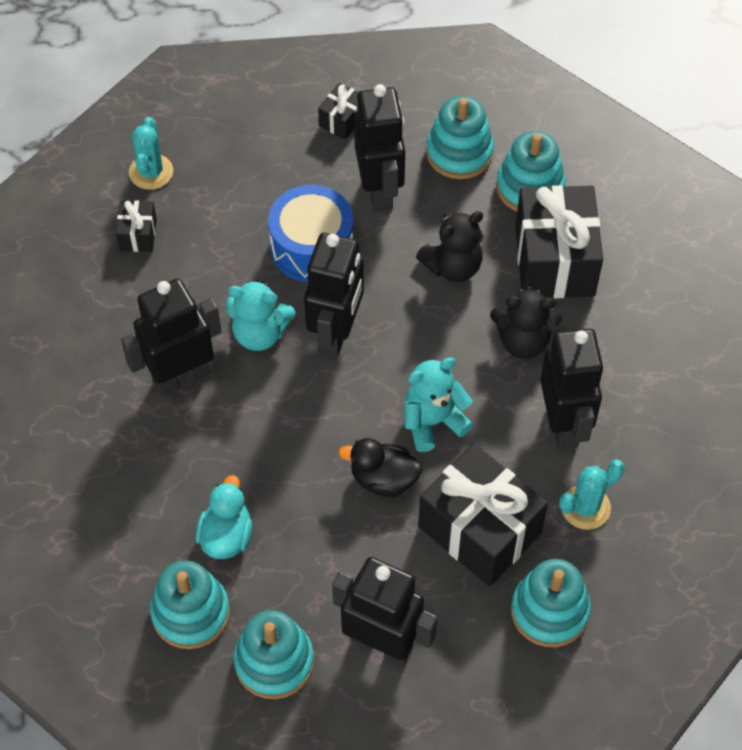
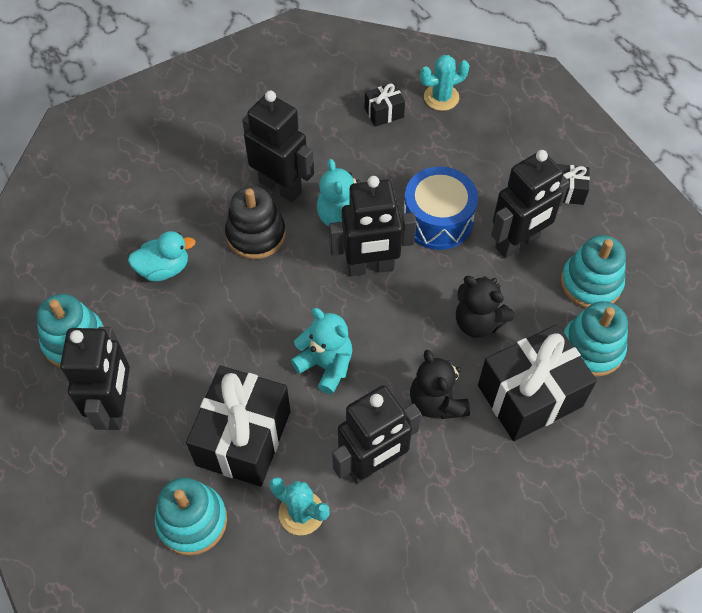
camera: 65 degrees right, 0 degrees up
turquoise stacking toy [150,561,230,649] -> none
black duck [338,438,422,497] -> none
none -> black stacking toy [225,186,286,259]

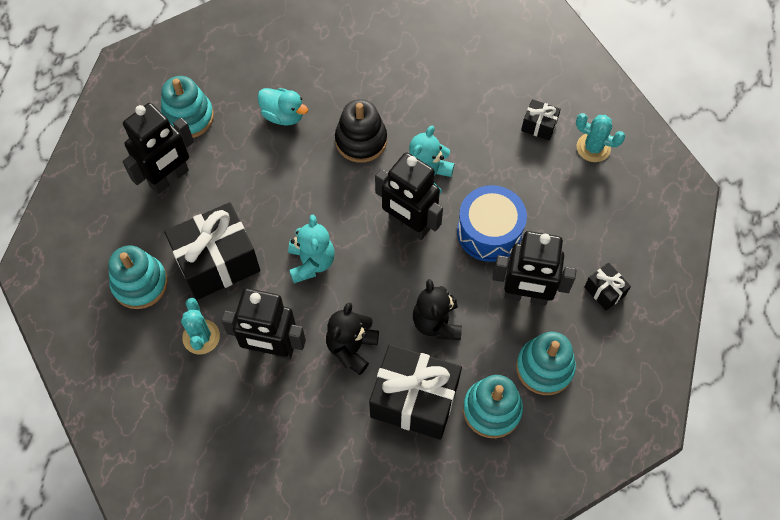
camera: 45 degrees right, 5 degrees up
black robot [242,90,314,203] -> none

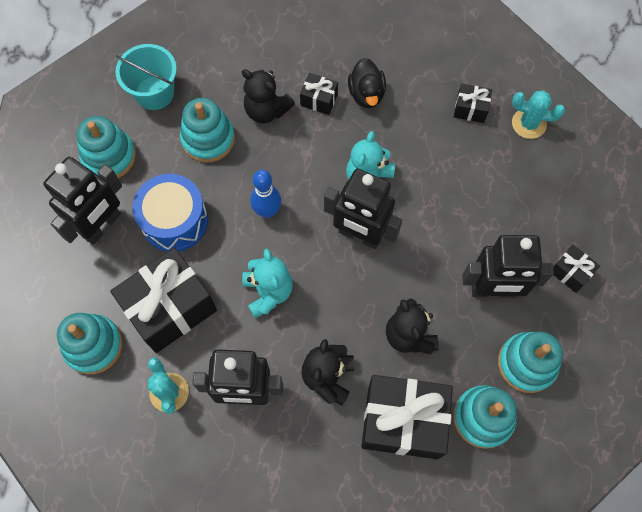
camera: 10 degrees left, 5 degrees up
turquoise duck [258,88,308,126] -> turquoise stacking toy [180,98,235,162]
black stacking toy [335,99,387,163] -> none
blue drum [457,185,527,262] -> blue drum moved to [132,174,208,252]
none -> turquoise bucket [115,44,177,110]
none -> black teddy bear [242,69,295,123]
none -> blue bowling pin [250,170,281,218]
none -> black gift [300,73,338,115]
none -> black duck [348,58,386,108]

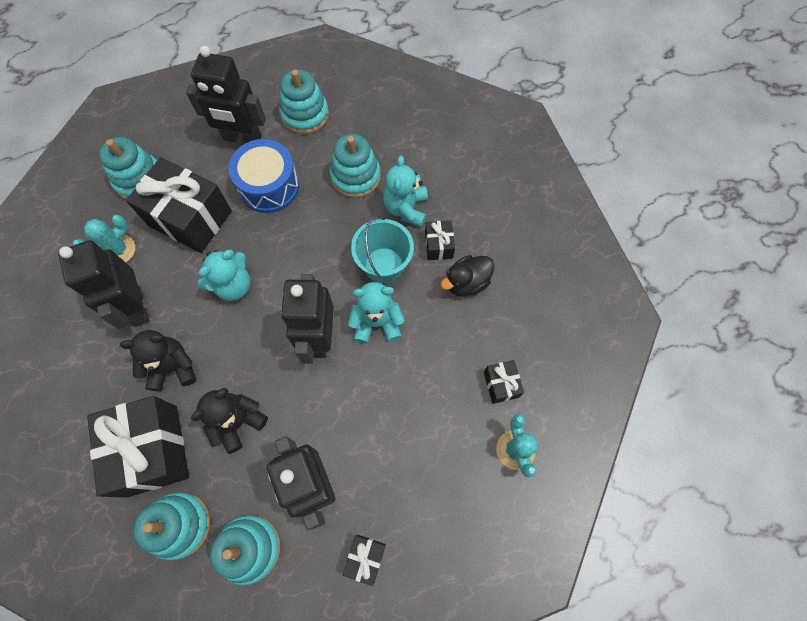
camera: 65 degrees right, 0 degrees up
turquoise bucket [115,44,177,110] -> turquoise bucket moved to [351,214,414,284]
black teddy bear [242,69,295,123] -> turquoise teddy bear [383,156,428,227]
blue bowling pin [250,170,281,218] -> none

